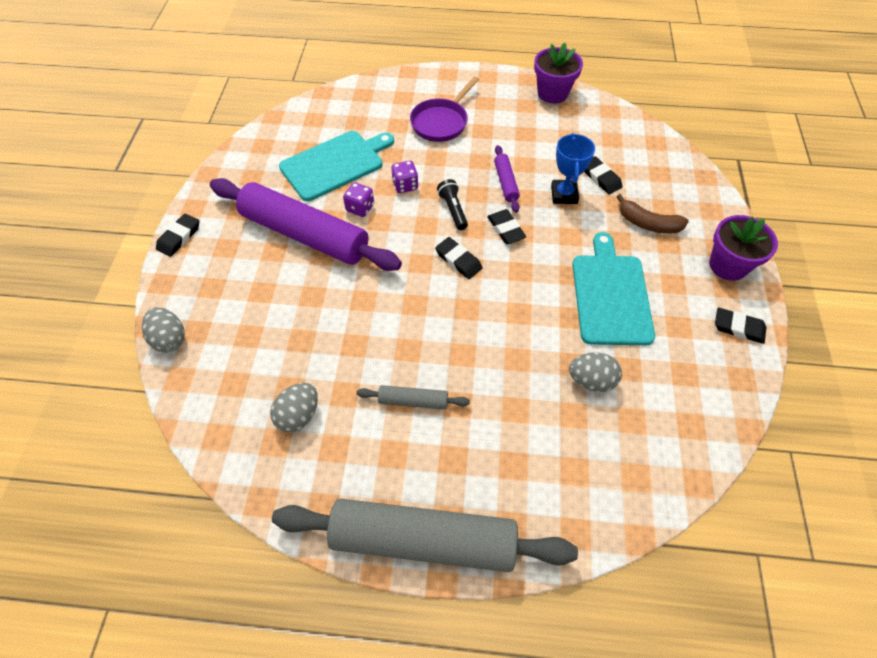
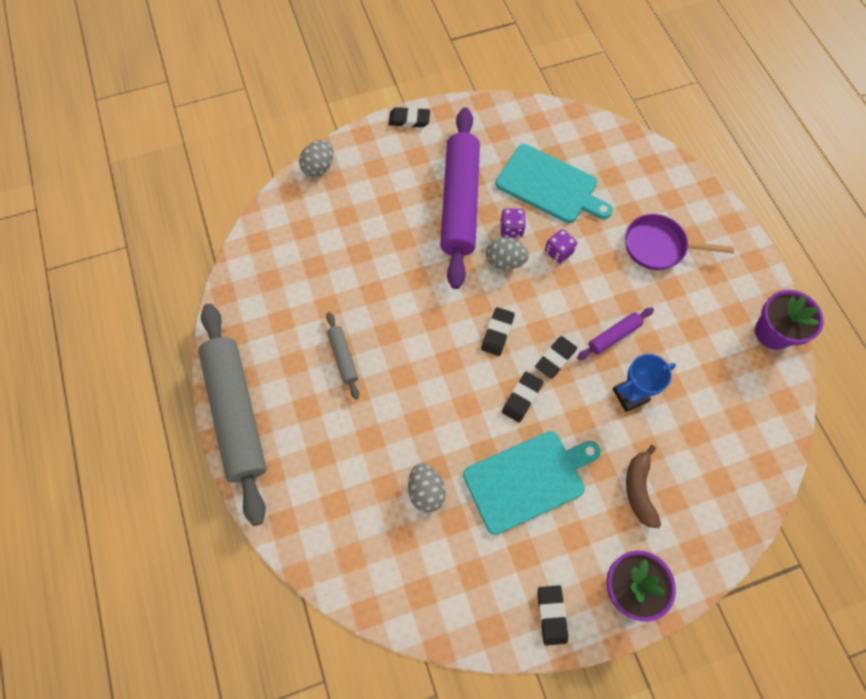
camera: 65 degrees right, 10 degrees up
grey egg [270,383,318,432] -> grey egg moved to [486,237,529,270]
black flashlight [437,179,468,230] -> none
black eraser [584,156,623,194] -> black eraser moved to [502,371,543,423]

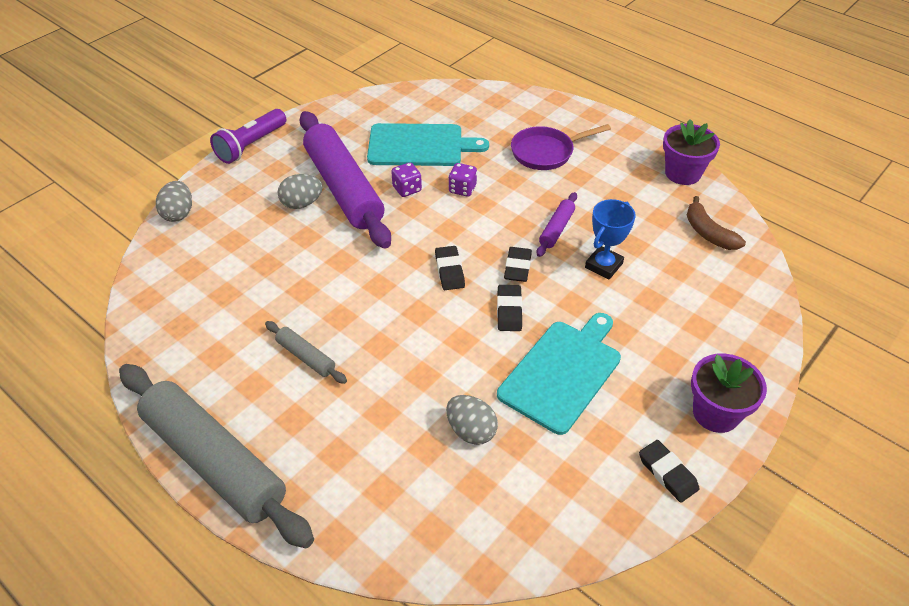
camera: 30 degrees left, 20 degrees down
black eraser [389,107,430,127] -> purple flashlight [210,109,286,164]
grey egg [486,237,529,270] -> grey egg moved to [278,174,323,209]
brown banana [626,445,661,528] -> brown banana moved to [687,196,746,250]

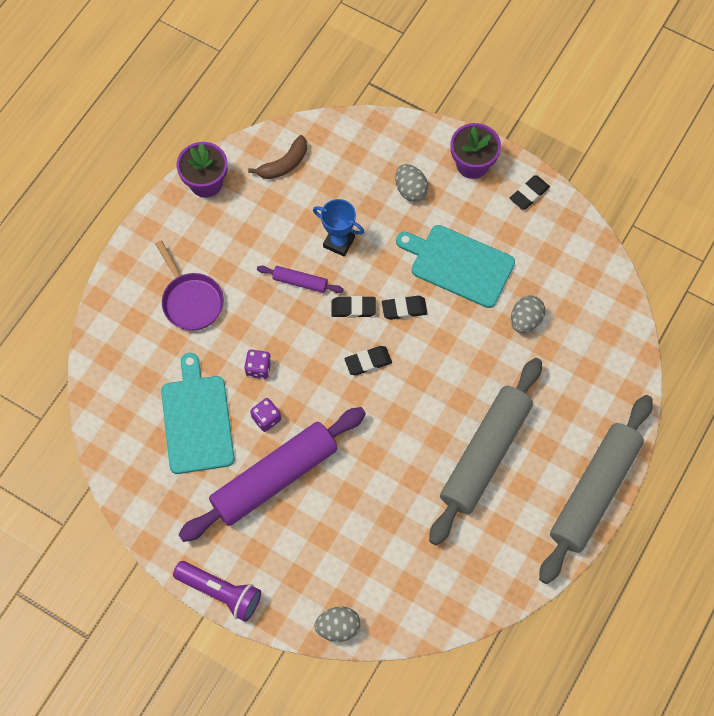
camera: 100 degrees left, 20 degrees up
grey rolling pin [265,321,347,384] -> grey rolling pin [429,358,542,545], size x2.33
grey egg [278,174,323,209] -> grey egg moved to [395,164,428,202]

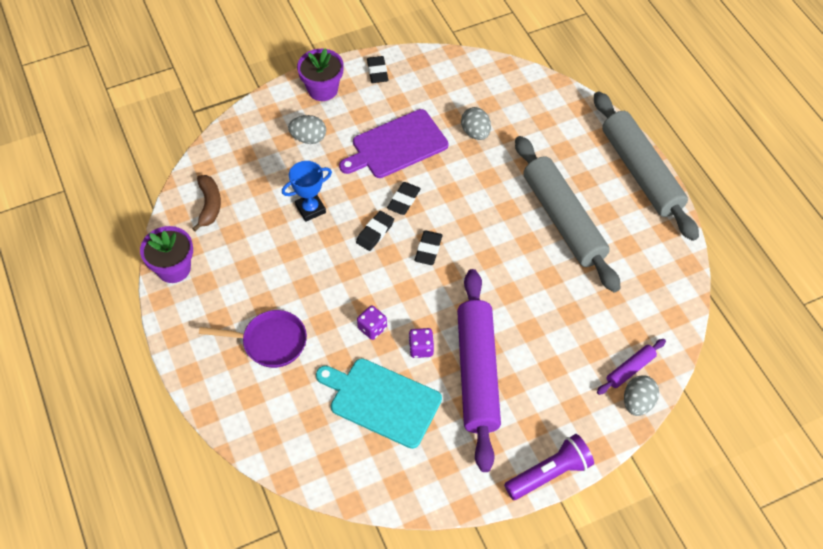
camera: 55 degrees left, 10 degrees down
purple rolling pin [257,266,344,293] -> purple rolling pin moved to [597,339,666,395]
turquoise cutting board [396,225,515,308] -> purple cutting board [339,109,449,178]

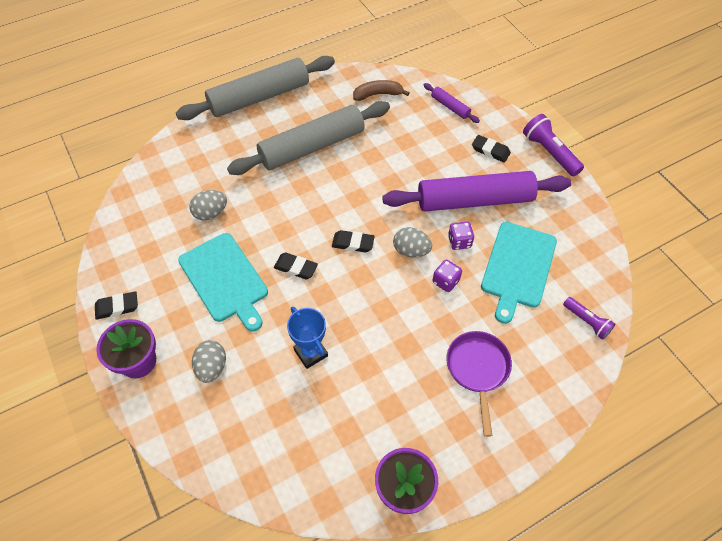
camera: 95 degrees left, 0 degrees up
brown banana [192,175,221,232] -> brown banana moved to [353,80,409,101]
purple cutting board [339,109,449,178] -> turquoise cutting board [178,233,268,331]
black eraser [356,211,394,251] -> black eraser moved to [472,135,511,163]
grey egg [624,375,659,416] -> grey egg moved to [393,227,432,258]
none -> purple flashlight [563,297,615,340]

